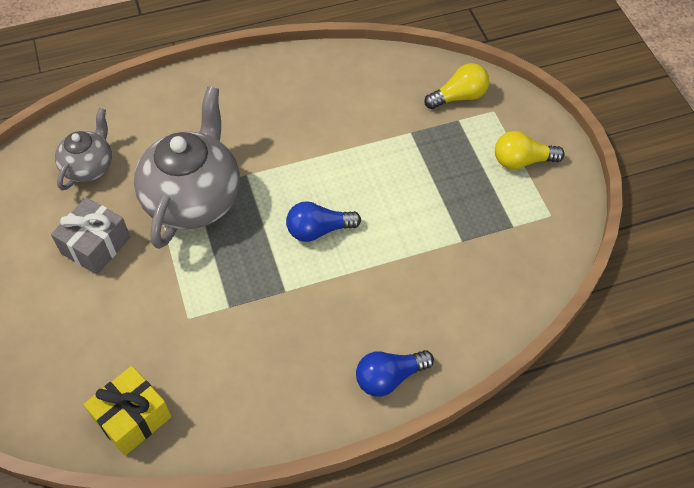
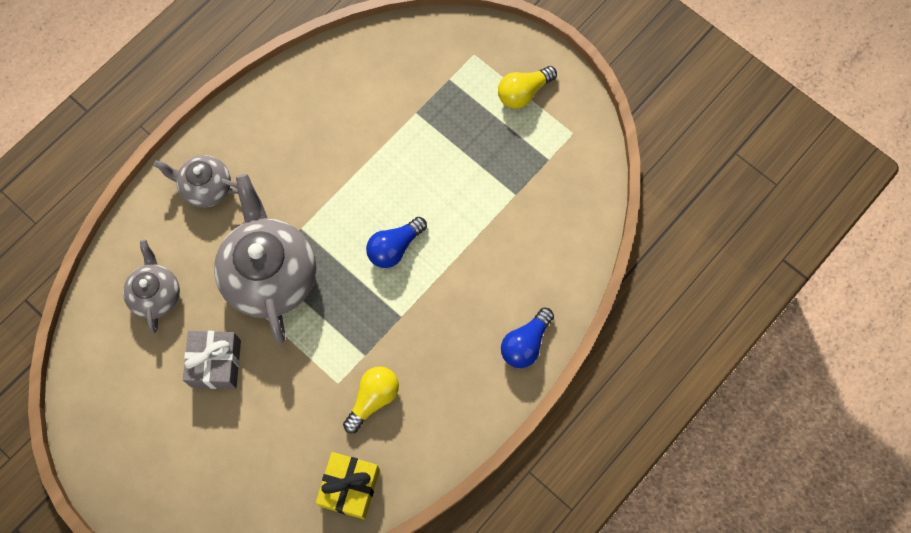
camera: 30 degrees left, 15 degrees up
yellow light bulb [424,63,489,109] -> yellow light bulb moved to [343,366,399,433]
none -> grey teapot [153,155,238,208]

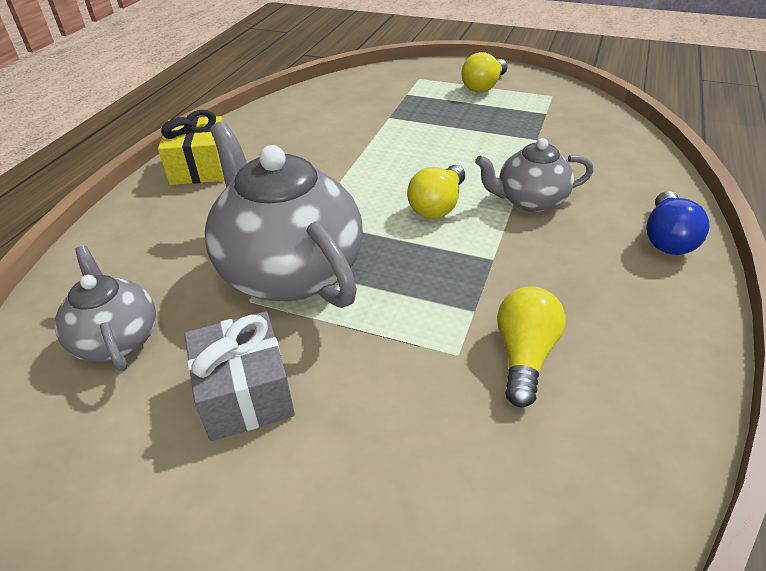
camera: 20 degrees left, 30 degrees down
grey teapot [153,155,238,208] -> grey teapot moved to [475,138,593,212]
yellow gift [316,452,380,519] -> yellow gift moved to [158,110,224,185]
blue light bulb [366,217,427,268] -> yellow light bulb [407,165,465,219]

